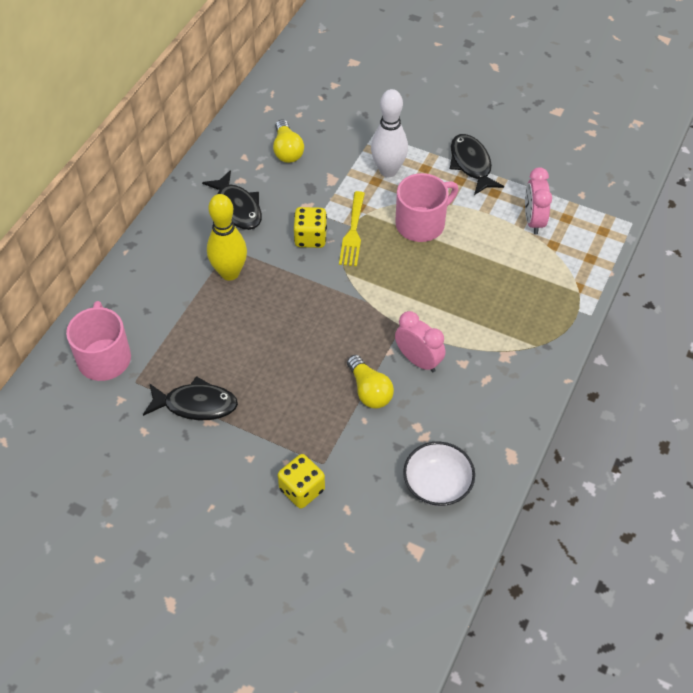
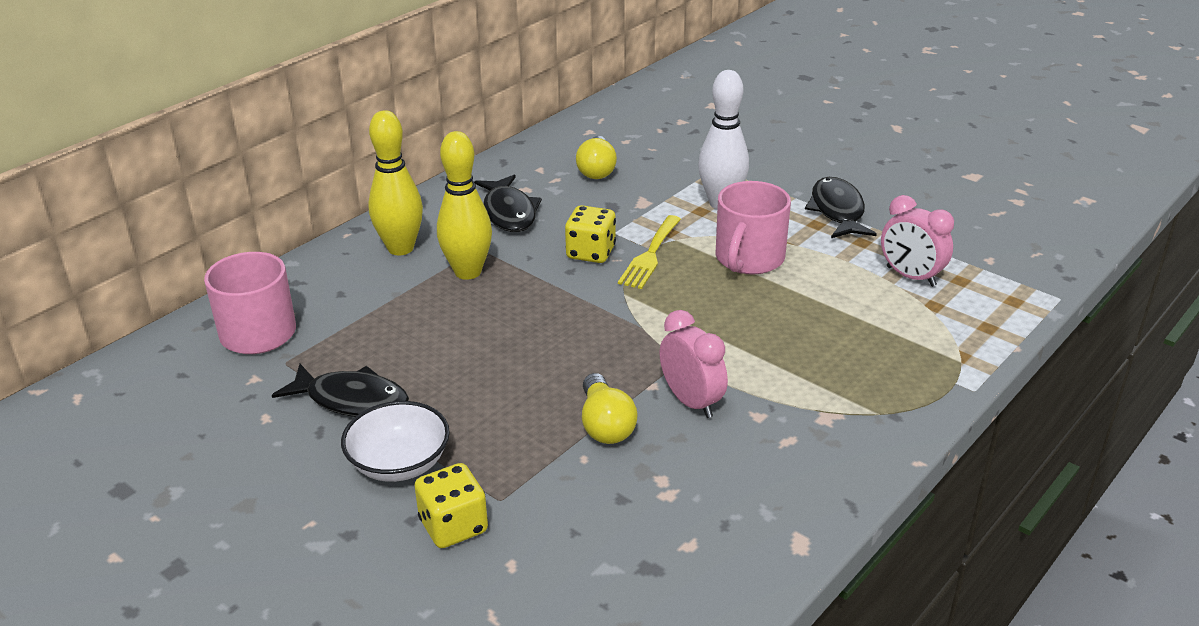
camera: 15 degrees right, 20 degrees down
pink mug [395,173,458,242] -> pink mug turned 135 degrees clockwise [716,181,791,275]
white bowl [403,442,475,506] -> white bowl moved to [341,401,450,482]
pink clock [525,167,552,234] -> pink clock turned 60 degrees counterclockwise [881,195,954,287]
none -> yellow bowling pin [368,110,423,255]

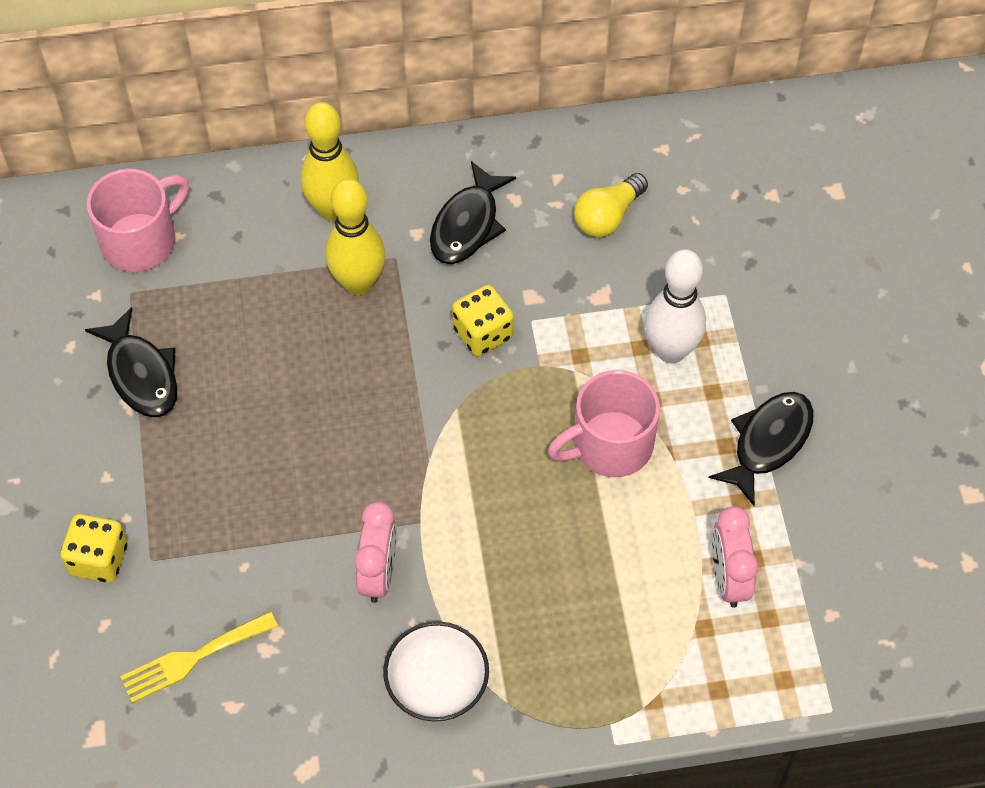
camera: 40 degrees right, 25 degrees up
white bowl [341,401,450,482] -> white bowl moved to [383,621,489,722]
yellow light bulb [582,373,638,444] -> none
yellow fork [618,215,681,289] -> yellow fork moved to [120,611,278,703]

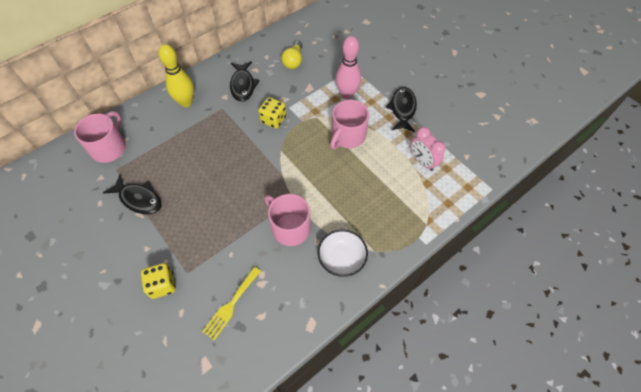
camera: 30 degrees left, 0 degrees up
yellow bowling pin [325,179,385,295] -> none
pink clock [354,502,397,603] -> pink mug [264,194,311,246]
white bowling pin [645,249,706,363] -> pink bowling pin [335,36,361,100]

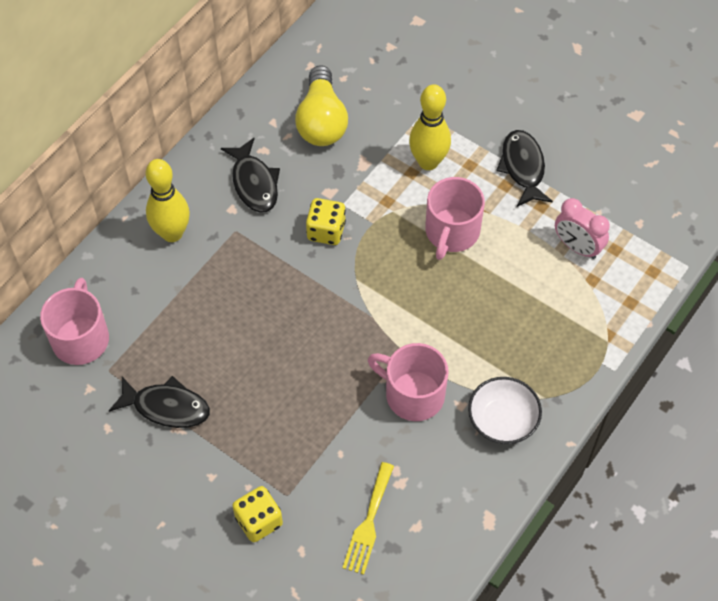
camera: 15 degrees left, 0 degrees up
yellow light bulb [281,41,303,69] -> yellow light bulb [295,65,348,146], size x1.51
pink bowling pin [335,36,361,100] -> yellow bowling pin [409,84,451,170]

